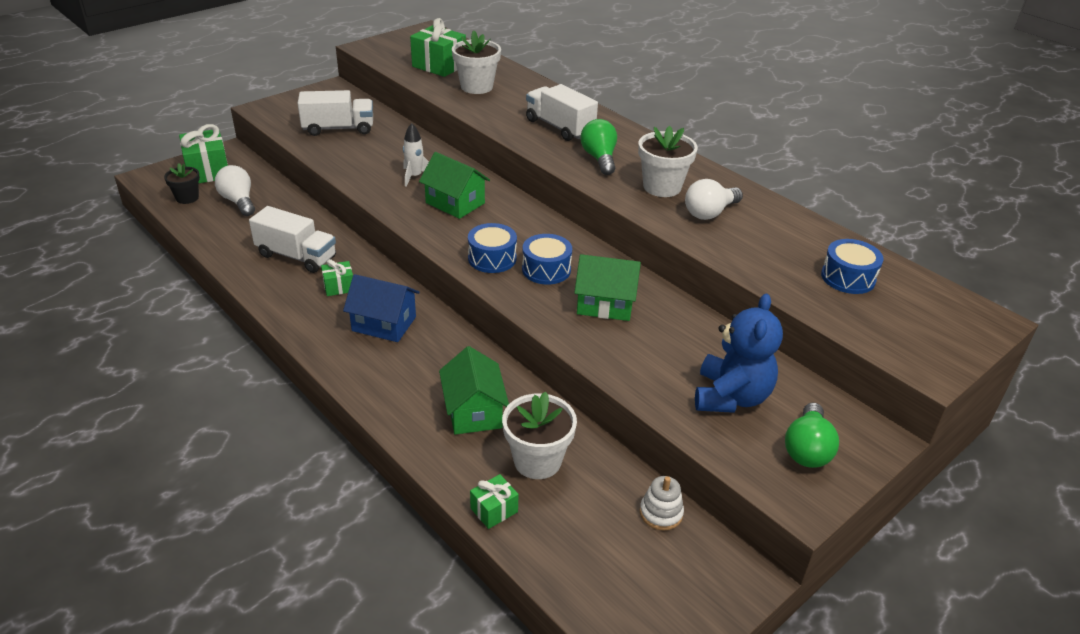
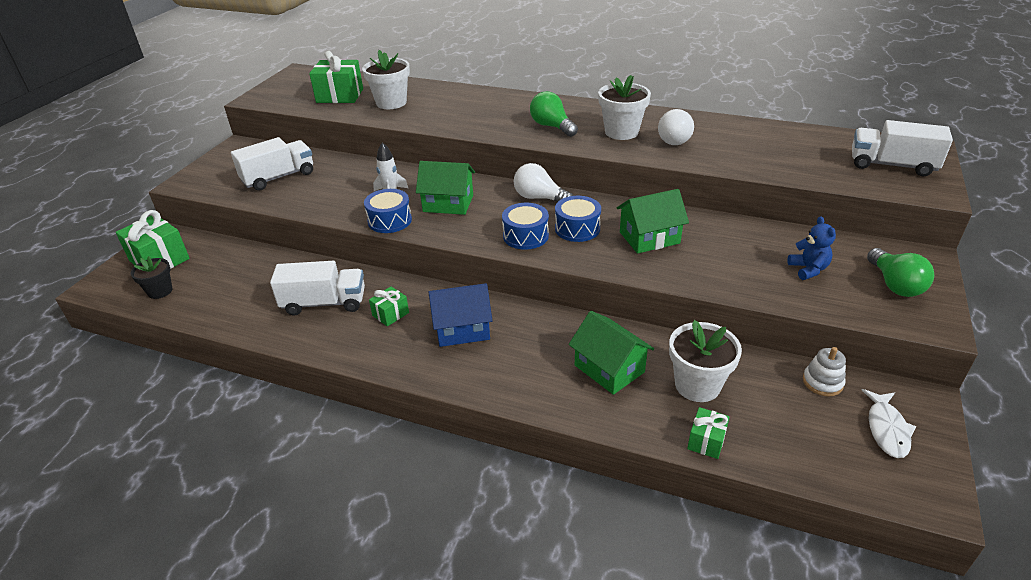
camera: 25 degrees left, 0 degrees up
white light bulb [215,165,255,216] -> white light bulb moved to [514,163,573,202]
white truck [526,84,598,141] -> white truck moved to [852,120,953,176]
blue teddy bear [695,294,783,413] -> blue teddy bear [787,216,836,280], size x0.55
blue drum [821,239,884,294] -> blue drum moved to [364,189,412,233]
none -> white fish [862,389,916,458]

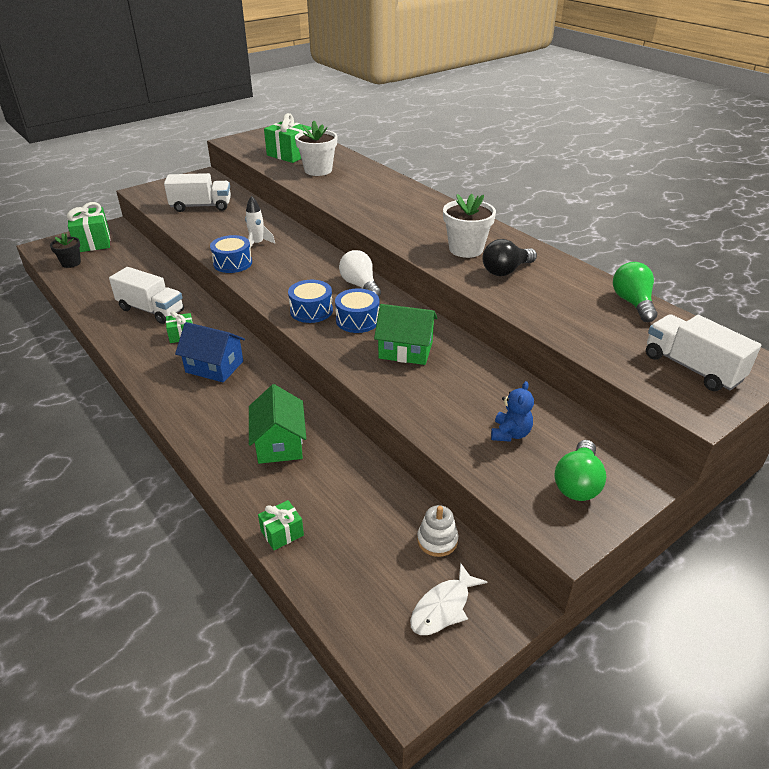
camera: 30 degrees right, 0 degrees up
green house [416,161,475,215] -> none
green light bulb [530,91,578,137] -> green light bulb moved to [613,262,657,322]
white light bulb [658,109,694,145] -> black light bulb [483,239,537,276]
white flower pot [669,320,742,402] -> none

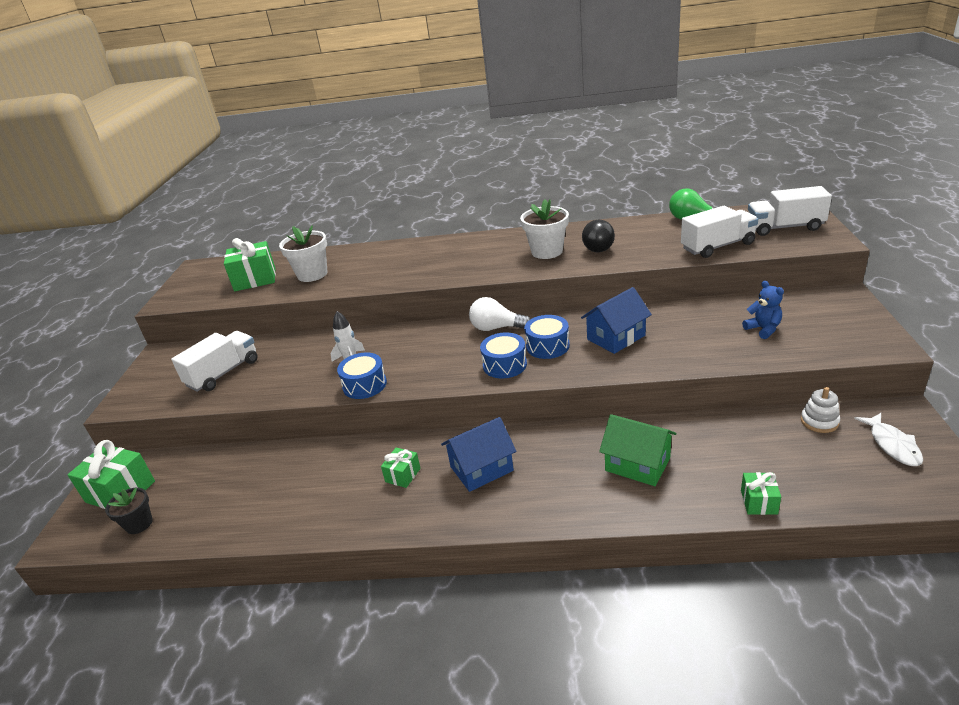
camera: 45 degrees left, 5 degrees down
white truck [109,267,184,324] -> white truck moved to [681,206,758,258]
green house [374,304,437,365] -> blue house [581,287,652,354]
green light bulb [554,440,606,501] -> none

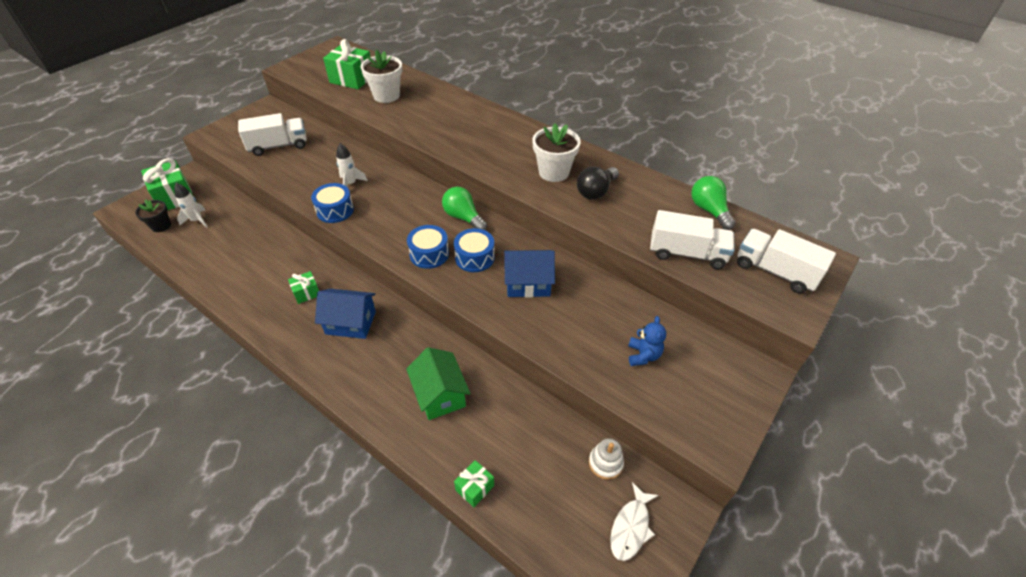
camera: 30 degrees right, 15 degrees up
white light bulb [469,297,530,331] -> green light bulb [442,187,487,230]
none -> white rocket [174,183,207,228]

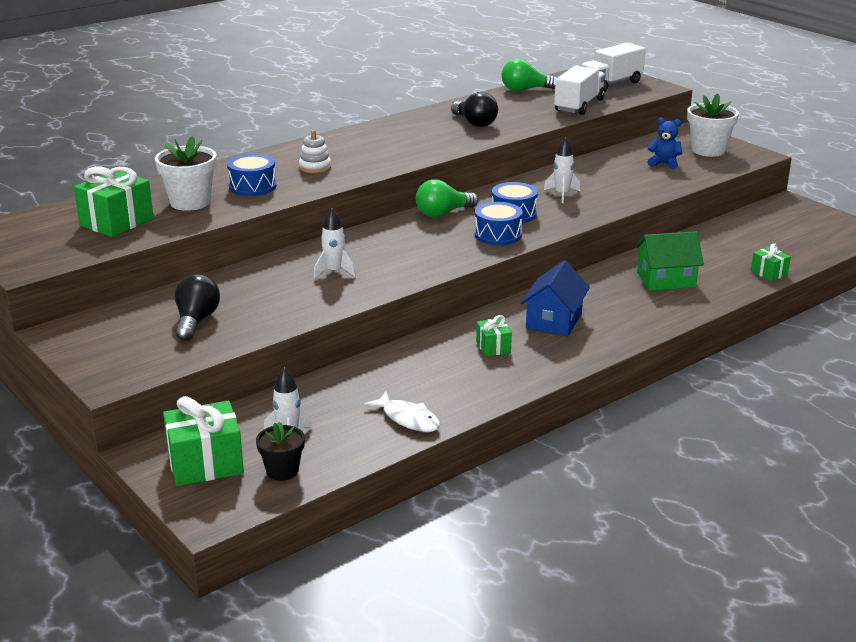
camera: 75 degrees left, 20 degrees down
white truck [238,113,307,156] -> black light bulb [175,274,220,341]
blue drum [311,183,354,223] -> blue drum moved to [227,154,276,196]
blue house [504,250,555,297] -> white rocket [544,137,581,203]
white flower pot [532,123,581,182] -> white flower pot moved to [687,93,739,157]
white stacking toy [589,438,624,480] -> white stacking toy moved to [299,130,331,173]
white fish [610,482,659,561] -> white fish moved to [364,392,440,432]

